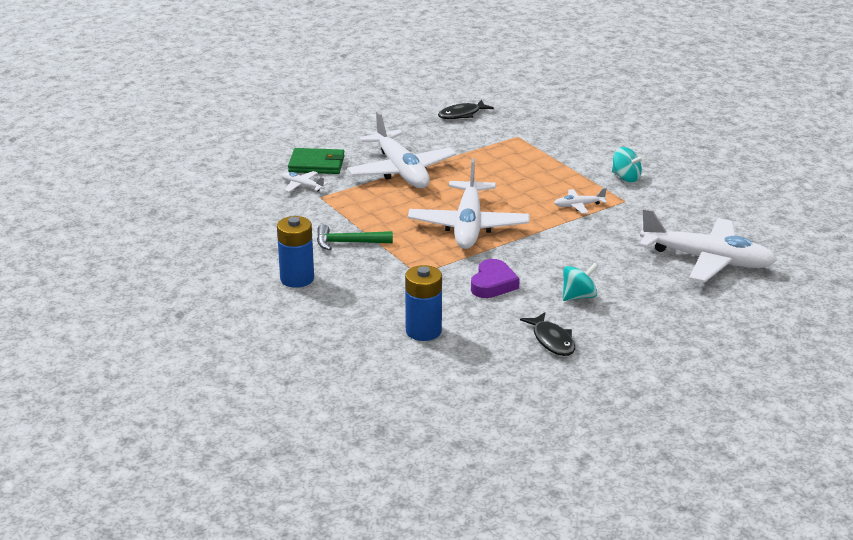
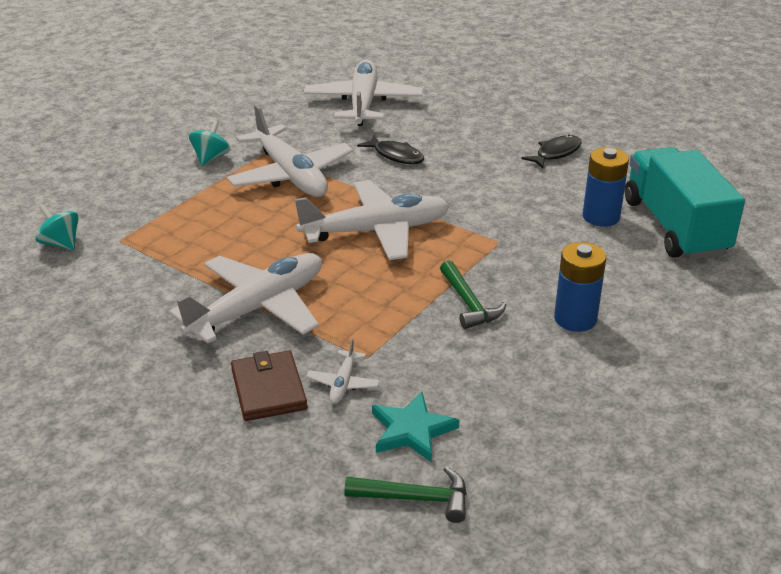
camera: 110 degrees left, 5 degrees up
green wallet [288,148,345,174] -> brown wallet [231,351,307,421]
black fish [438,100,494,119] -> black fish moved to [357,135,424,164]
purple heart [471,259,520,298] -> none
white plane [554,188,607,214] -> white plane [227,105,353,197], size x2.37
turquoise spinning top [563,263,598,301] -> turquoise spinning top moved to [35,205,79,250]
none -> green hammer [344,466,467,523]
none -> turquoise star [372,392,460,462]
none -> turquoise truck [625,147,745,260]

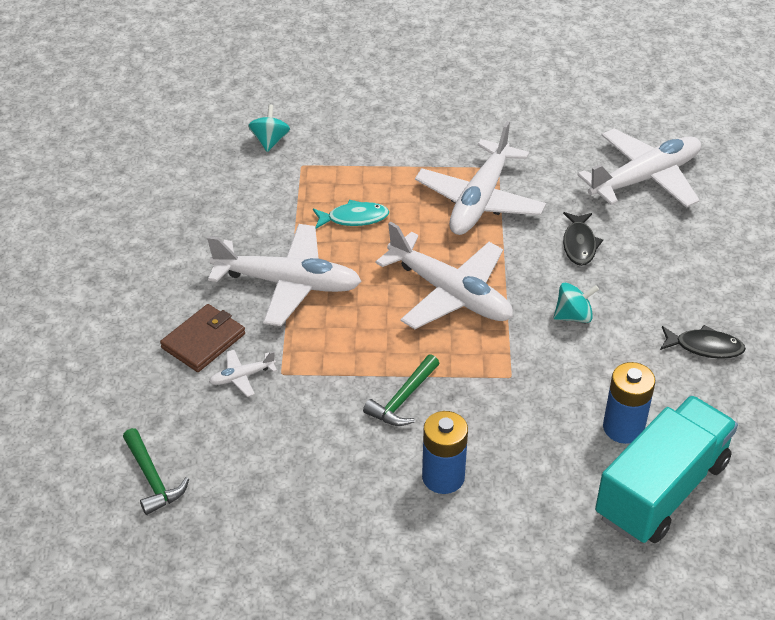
camera: 55 degrees right, 10 degrees up
turquoise spinning top [189,121,230,166] -> turquoise spinning top moved to [554,283,599,323]
turquoise star [372,392,460,462] -> none
none -> turquoise fish [313,200,389,229]

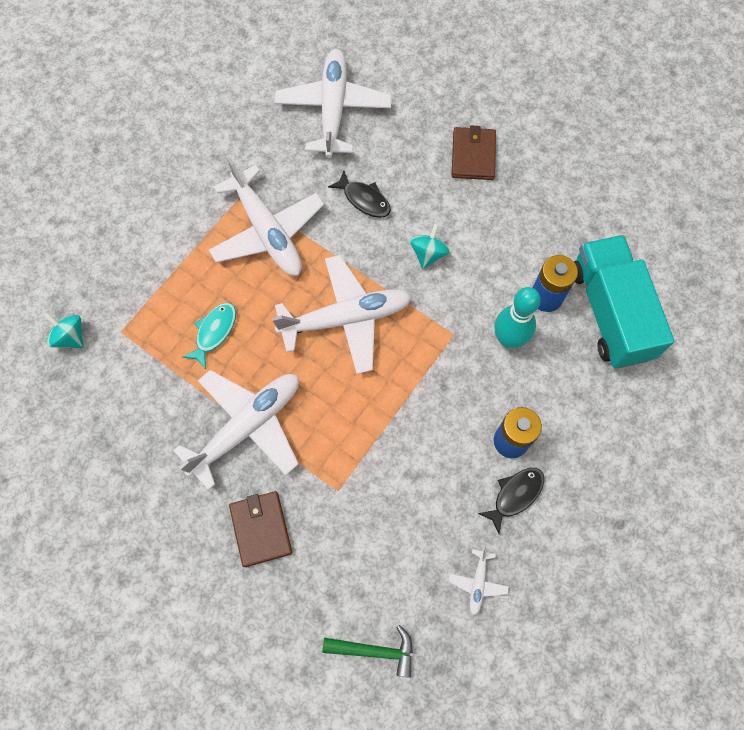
camera: 55 degrees left, 25 degrees up
white plane [209,350,277,397] -> white plane moved to [449,548,509,615]
green hammer [363,355,440,426] -> none
black fish [660,325,746,359] -> black fish moved to [478,468,544,534]
none -> brown wallet [451,125,496,180]
none -> turquoise bowling pin [494,287,541,348]

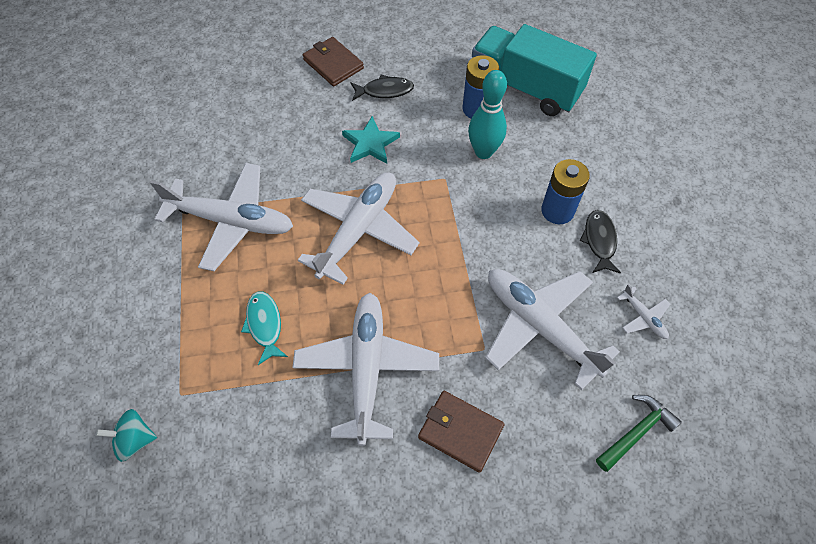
camera: 45 degrees left, 10 degrees down
white plane [274,49,392,158] -> white plane moved to [485,269,620,390]
black fish [328,171,391,218] -> black fish moved to [350,74,414,101]
turquoise spinning top [410,224,449,269] -> turquoise star [342,116,400,164]

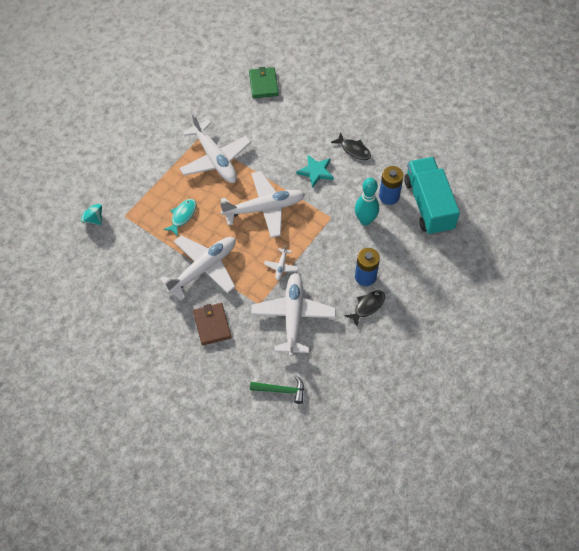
camera: 45 degrees right, 0 degrees up
brown wallet [303,37,364,87] -> none
white plane [617,284,670,339] -> white plane moved to [264,245,298,281]
none -> green wallet [249,67,279,98]

